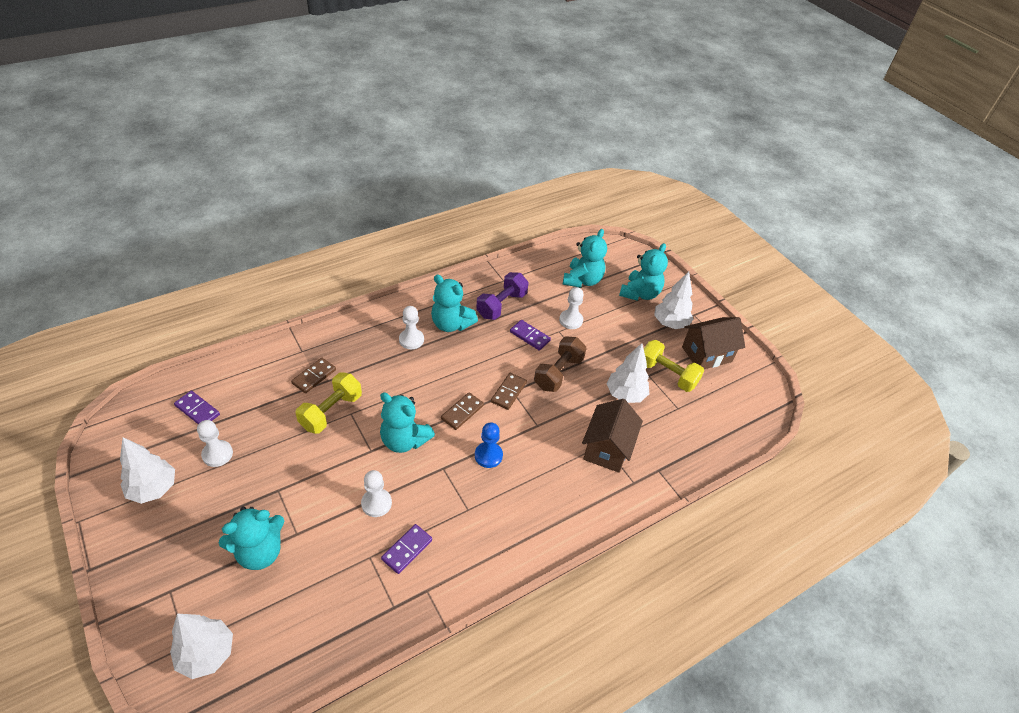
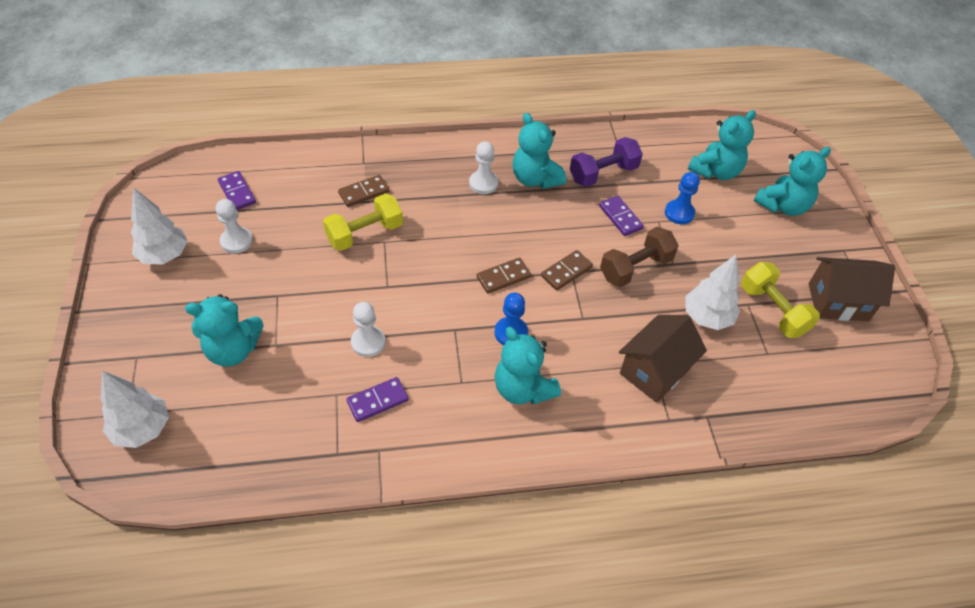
camera: 25 degrees right, 5 degrees up
turquoise teddy bear [380,393,435,453] -> turquoise teddy bear moved to [495,327,561,405]
white pawn [559,287,584,329] -> blue pawn [665,172,700,224]
white tree [654,271,693,329] -> none

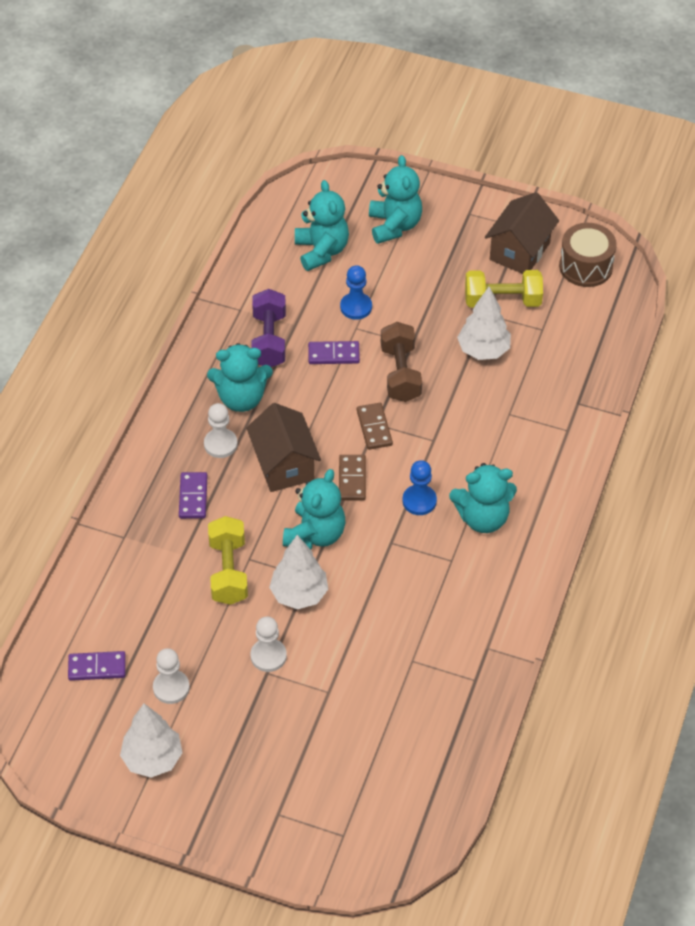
camera: 60 degrees left, 0 degrees up
white tree [100,371,169,448] -> white tree moved to [269,535,328,609]
turquoise teddy bear [185,294,264,367] -> turquoise teddy bear moved to [283,469,345,550]
brown domino [338,175,389,207] -> none
purple domino [346,377,409,422] -> purple domino moved to [179,472,207,519]
white pawn [351,302,385,357] -> white pawn moved to [251,616,287,672]
brown house [619,315,707,403] -> brown house moved to [246,403,321,492]
none -> brown drum [559,223,617,287]

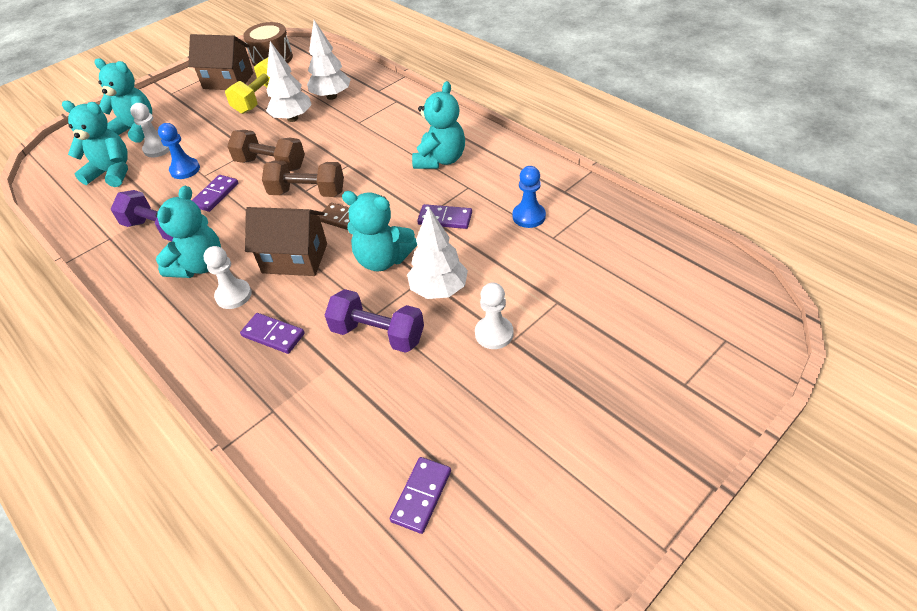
camera: 60 degrees left, 5 degrees down
white tree [120,704,183,778] -> white tree moved to [307,20,351,100]
white pawn [153,648,190,704] -> white pawn moved to [130,103,170,157]
yellow dumbbell [208,516,248,605] -> purple dumbbell [325,289,424,353]
turquoise teddy bear [283,469,345,550] -> turquoise teddy bear turned 150 degrees clockwise [342,191,417,271]
brown domino [357,403,393,450] -> brown dumbbell [262,161,344,197]
blue pawn [402,460,437,515] -> blue pawn moved to [512,166,546,228]
brown house [485,192,559,274] -> brown house turned 45 degrees counterclockwise [188,34,253,90]
none -> purple domino [417,204,472,229]

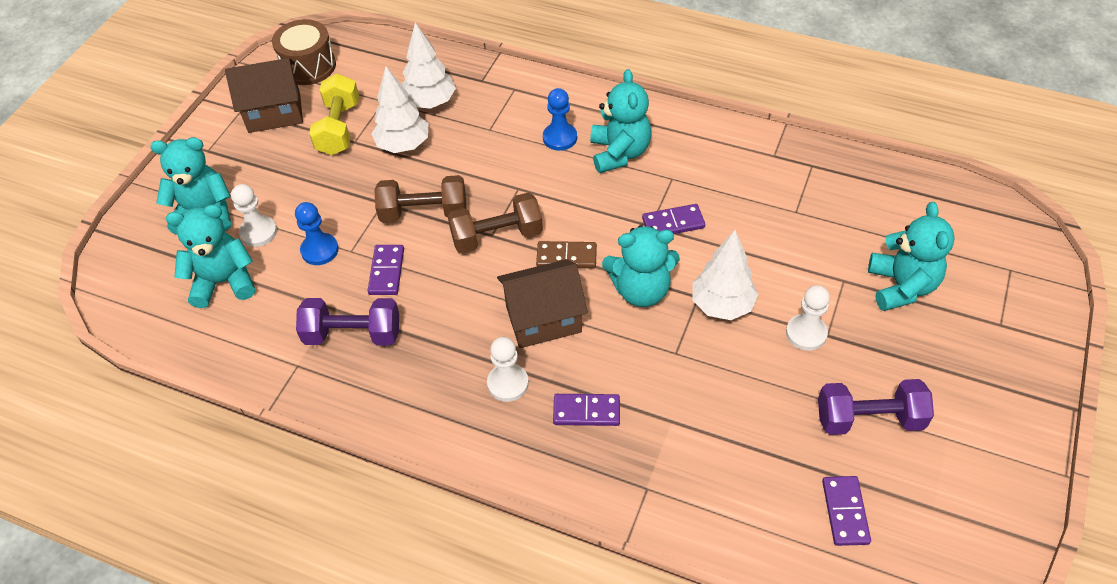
camera: 25 degrees left, 5 degrees up
turquoise teddy bear [156,186,221,278] -> turquoise teddy bear moved to [868,202,955,311]
purple dumbbell [325,289,424,353] -> purple dumbbell moved to [818,379,934,435]
blue pawn [512,166,546,228] -> blue pawn moved to [543,88,577,151]

